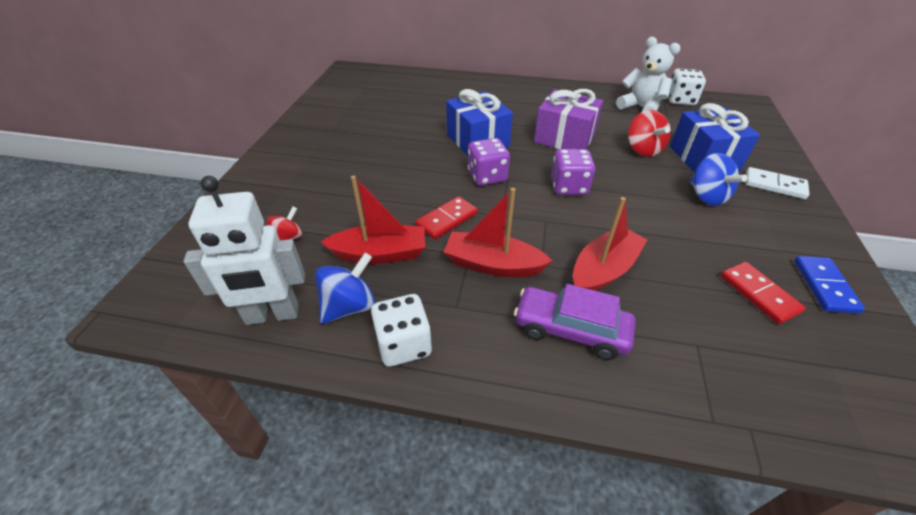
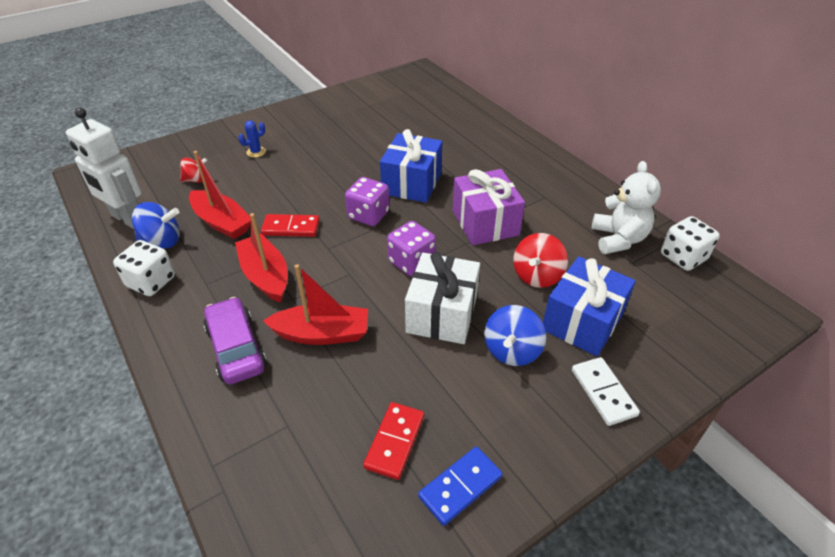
camera: 45 degrees right, 0 degrees up
none -> blue cactus [238,121,266,157]
none -> white gift [405,252,480,344]

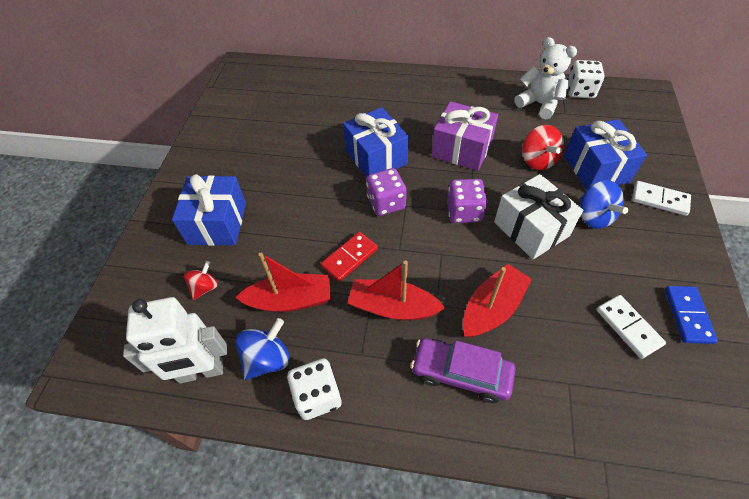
camera: 45 degrees left, 10 degrees up
blue cactus [238,121,266,157] -> blue gift [172,174,246,246]
red domino [363,402,424,480] -> white domino [597,295,666,359]

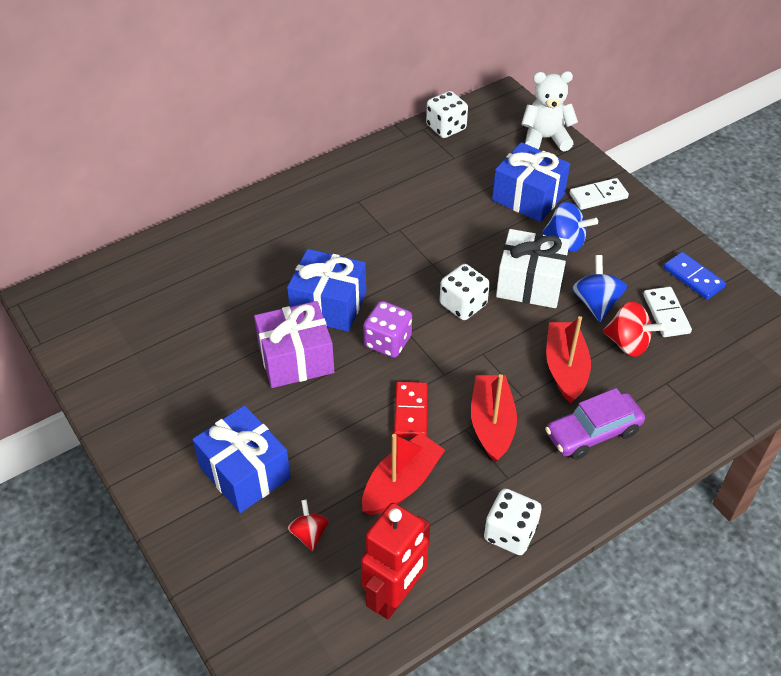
camera: 45 degrees left, 5 degrees down
white robot [123,297,227,384] -> red robot [361,503,430,619]
blue spinning top [235,318,290,380] -> blue spinning top moved to [572,255,627,322]
red boat [348,261,445,320] -> red boat turned 120 degrees clockwise [471,374,517,463]
purple gift [431,101,498,171] -> purple gift moved to [254,301,334,388]
purple dice [447,179,487,223] -> white dice [440,264,490,320]
white teddy bear [514,37,577,119] -> white teddy bear moved to [521,71,578,151]
red spinning top [522,125,564,170] -> red spinning top moved to [603,301,665,357]
white domino [597,295,666,359] -> white domino turned 60 degrees clockwise [643,287,692,337]

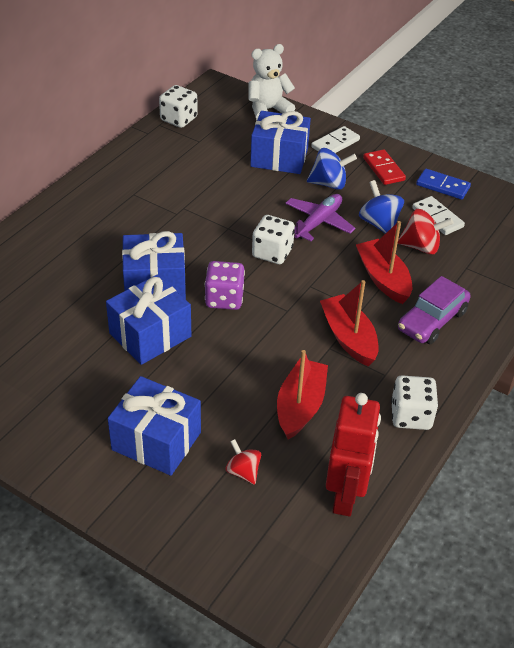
camera: 25 degrees left, 5 degrees down
purple gift [254,301,334,388] -> blue gift [106,275,191,365]
red domino [394,382,428,437] -> red domino moved to [363,149,406,185]
white gift [496,229,570,308] -> purple plane [285,194,356,241]

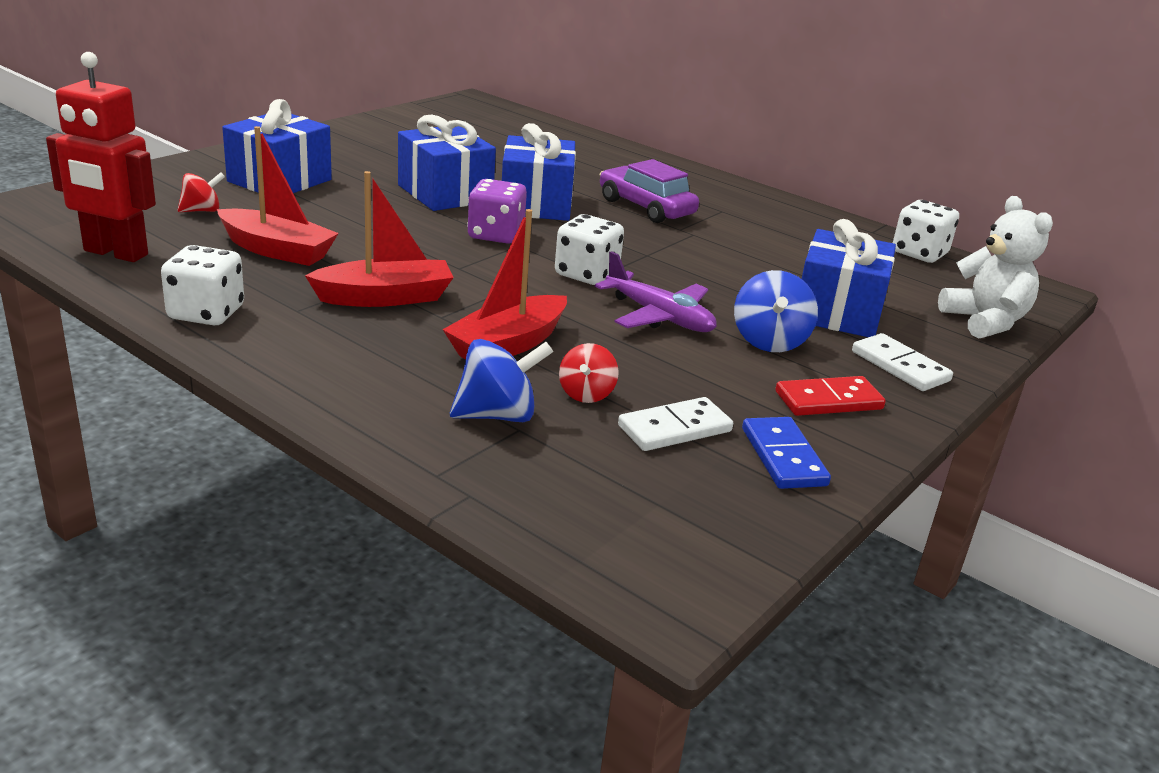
camera: 95 degrees right, 15 degrees down
red boat [356,221,412,304] -> red boat turned 150 degrees clockwise [442,209,567,360]
blue spinning top [359,180,404,234] -> blue spinning top moved to [450,339,553,422]
red spinning top [398,209,453,254] -> red spinning top [559,343,619,403], size x0.65
purple car [398,276,471,344] -> purple car moved to [599,159,699,223]
blue domino [416,169,471,200] -> blue domino turned 45 degrees counterclockwise [742,417,831,489]

